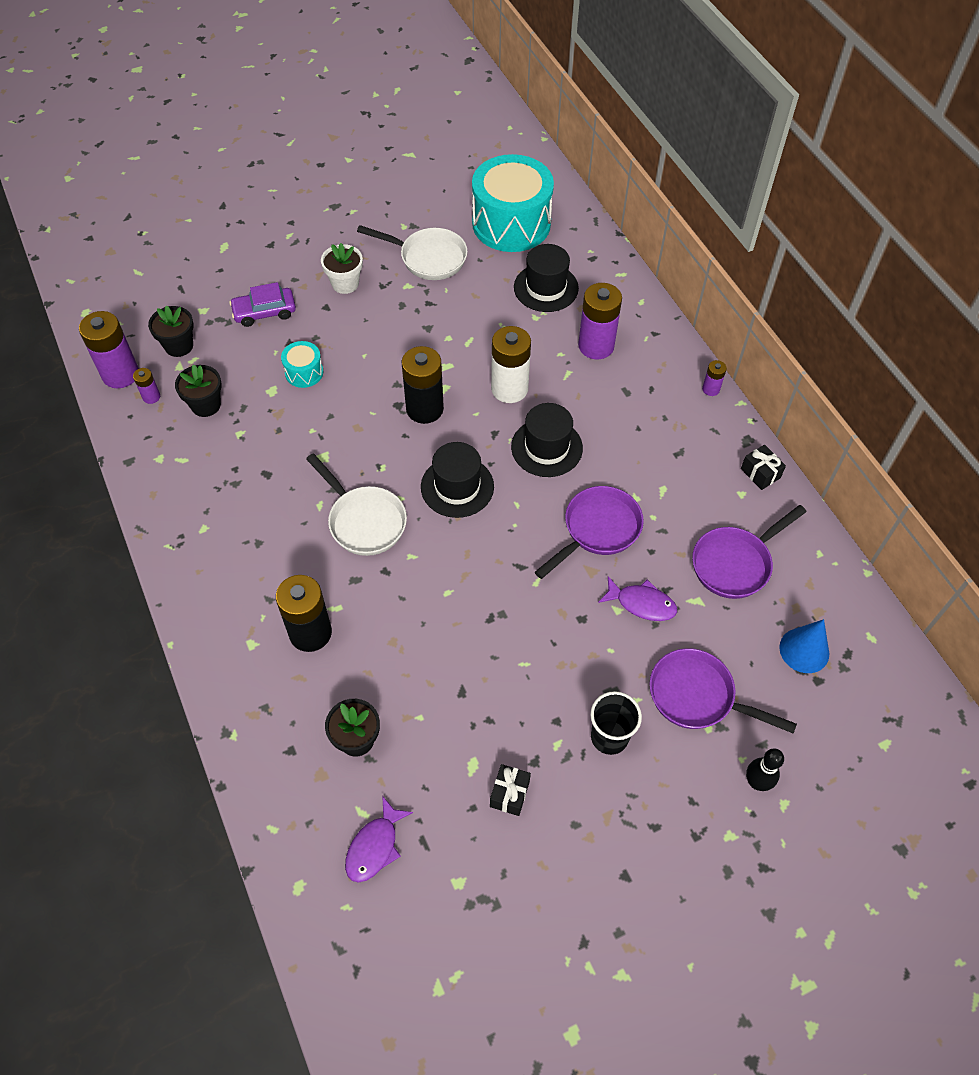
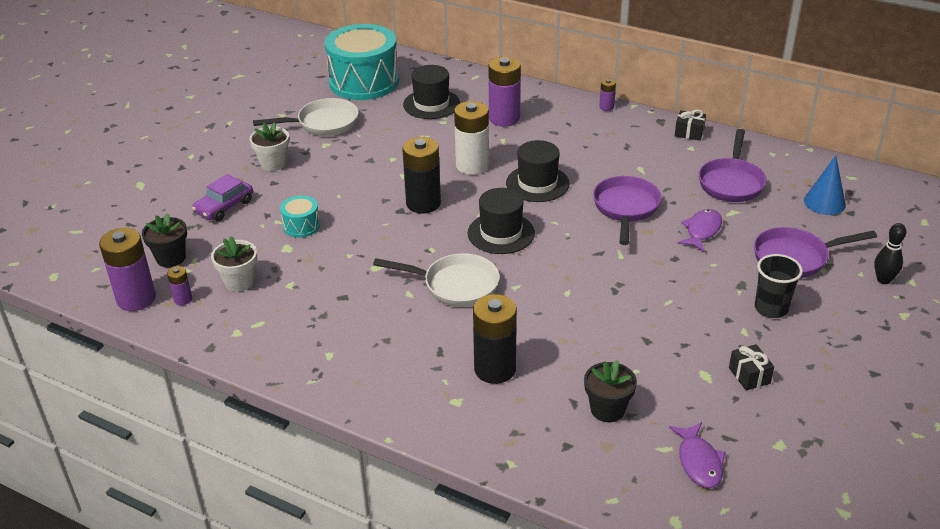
camera: 35 degrees left, 20 degrees down
black flower pot [175,364,222,417] -> white flower pot [211,236,257,292]
purple fish [598,576,677,621] -> purple fish turned 45 degrees counterclockwise [678,209,722,252]

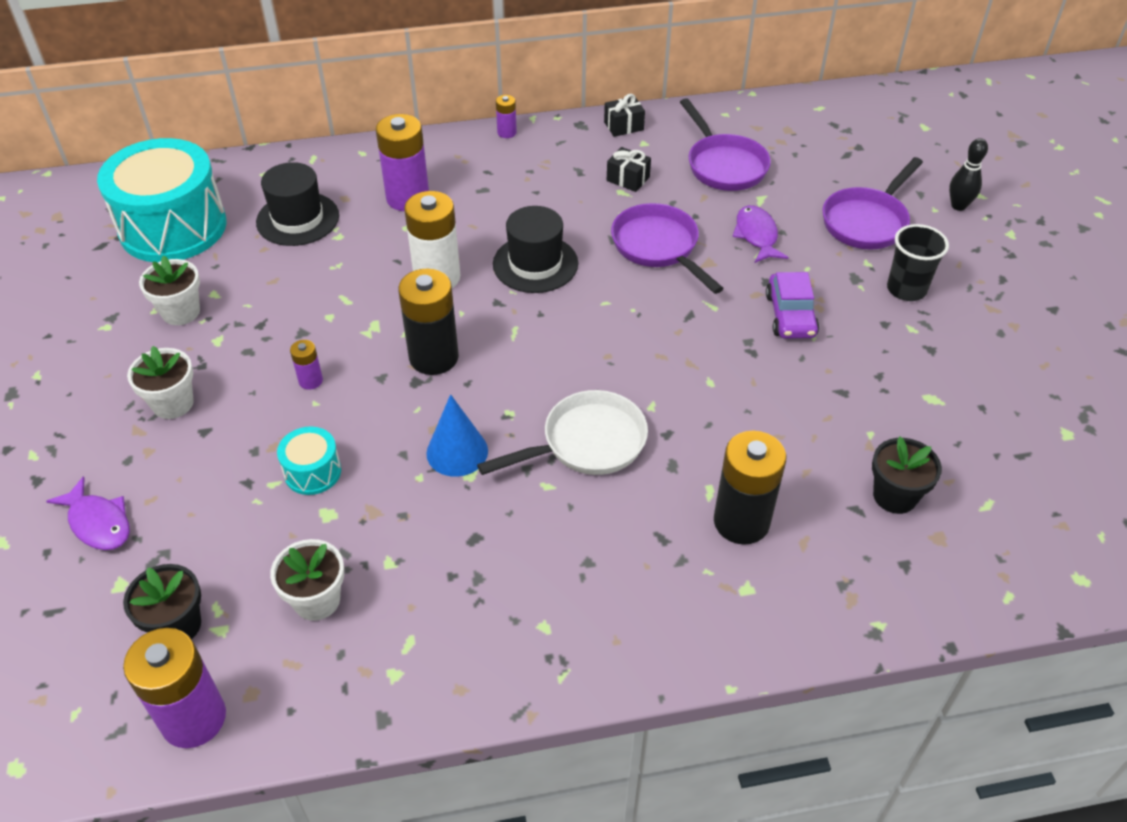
camera: 40 degrees left, 10 degrees up
purple battery [167,266,192,305] -> purple battery moved to [290,340,323,390]
purple car [192,174,253,221] -> purple car moved to [766,272,819,339]
white pan [253,98,359,136] -> white flower pot [139,255,200,325]
black hat [467,188,535,254] -> none
purple fish [669,422,726,488] -> purple fish moved to [46,476,130,550]
black gift [729,344,774,390] -> black gift moved to [607,147,651,192]
blue cone [804,155,846,215] -> blue cone moved to [426,394,488,477]

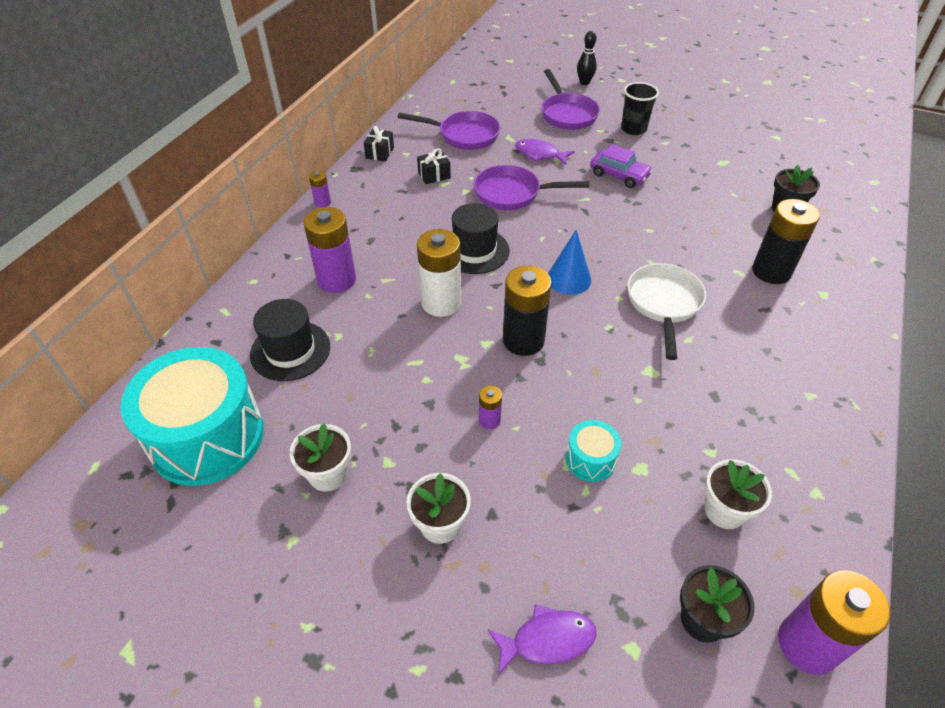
camera: 55 degrees left, 0 degrees up
blue cone [426,394,488,477] -> blue cone moved to [548,230,591,295]

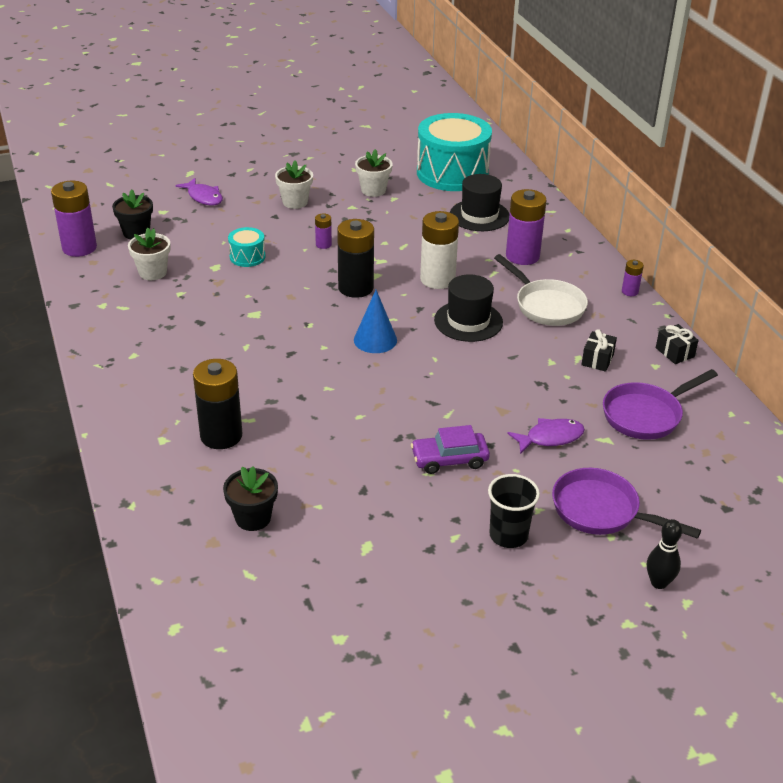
camera: 135 degrees right, 10 degrees down
purple pan [474,165,589,210] -> none
purple fish [488,604,597,675] -> purple fish turned 75 degrees counterclockwise [175,178,223,205]
white pan [627,263,706,360] -> white pan moved to [494,254,588,326]

